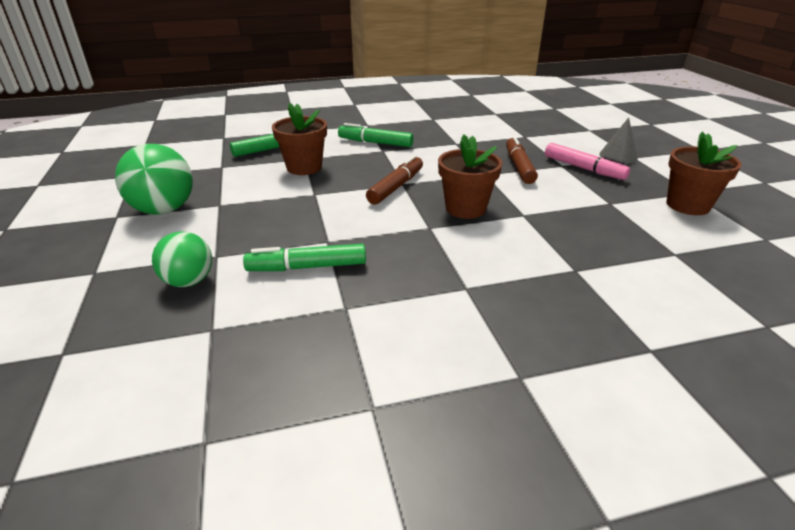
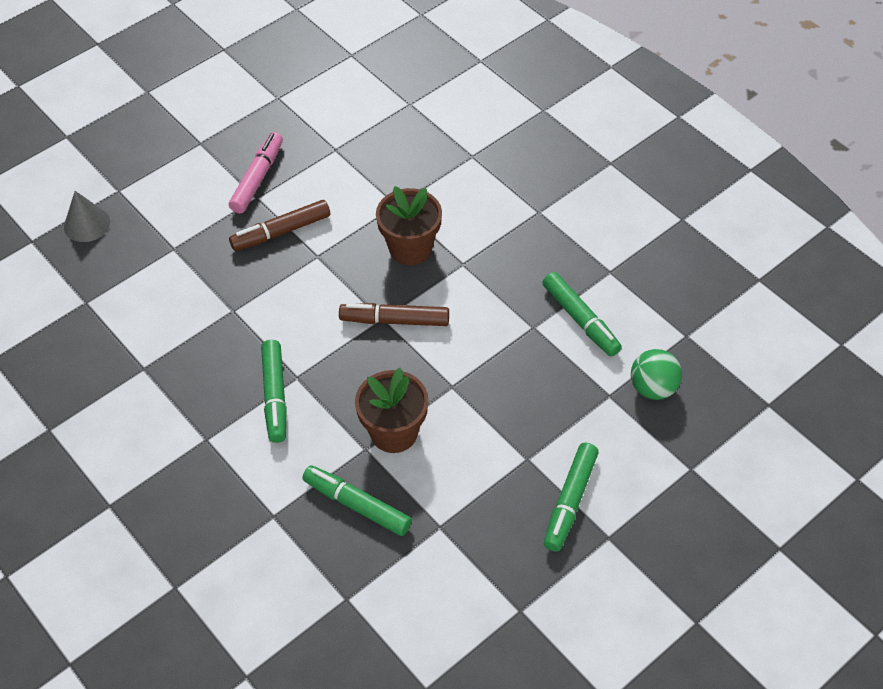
camera: 115 degrees left, 20 degrees up
green ball [115,144,193,215] -> green marker [544,443,599,552]
grey cone [599,117,638,164] -> grey cone moved to [64,191,110,242]
brown flower pot [666,131,742,215] -> none

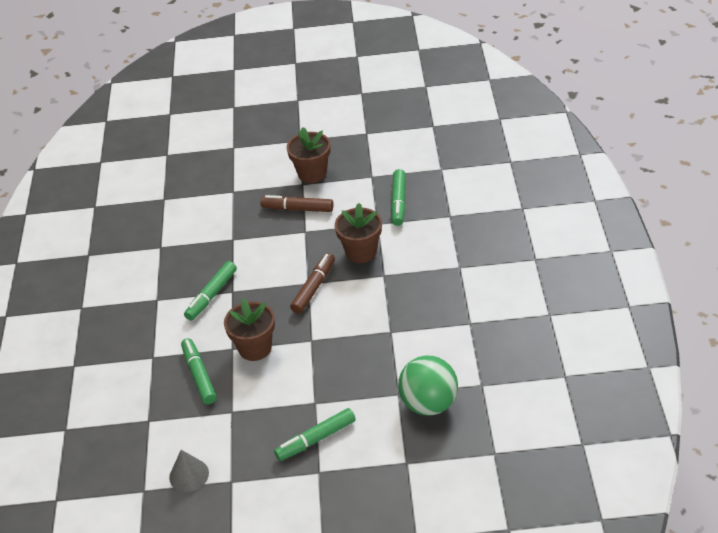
camera: 40 degrees right, 10 degrees down
grey cone [64,191,110,242] -> grey cone moved to [169,450,209,492]
pink marker [229,132,283,214] -> brown flower pot [287,127,331,183]
brown marker [339,303,449,326] -> brown marker turned 75 degrees clockwise [290,253,335,314]
green marker [542,272,622,356] -> green marker moved to [391,169,406,226]
green ball [631,349,682,400] -> green ball [398,356,458,416], size x1.55

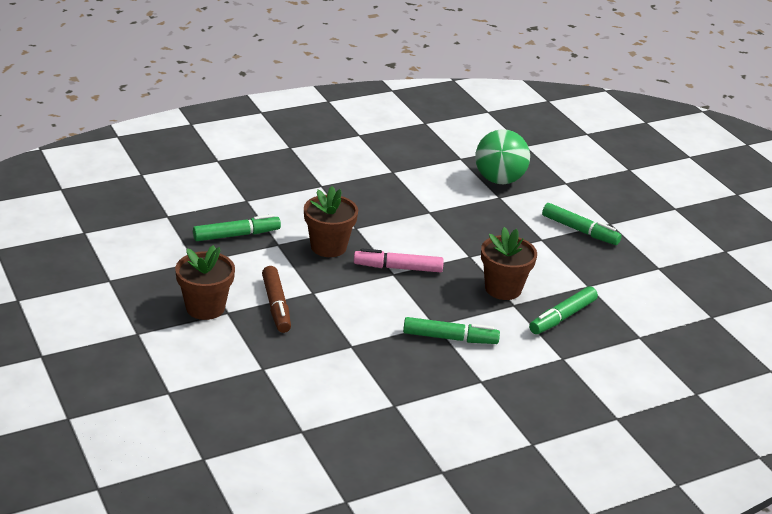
camera: 120 degrees left, 10 degrees down
grey cone [169,450,209,492] -> none
brown marker [290,253,335,314] -> pink marker [354,248,444,272]

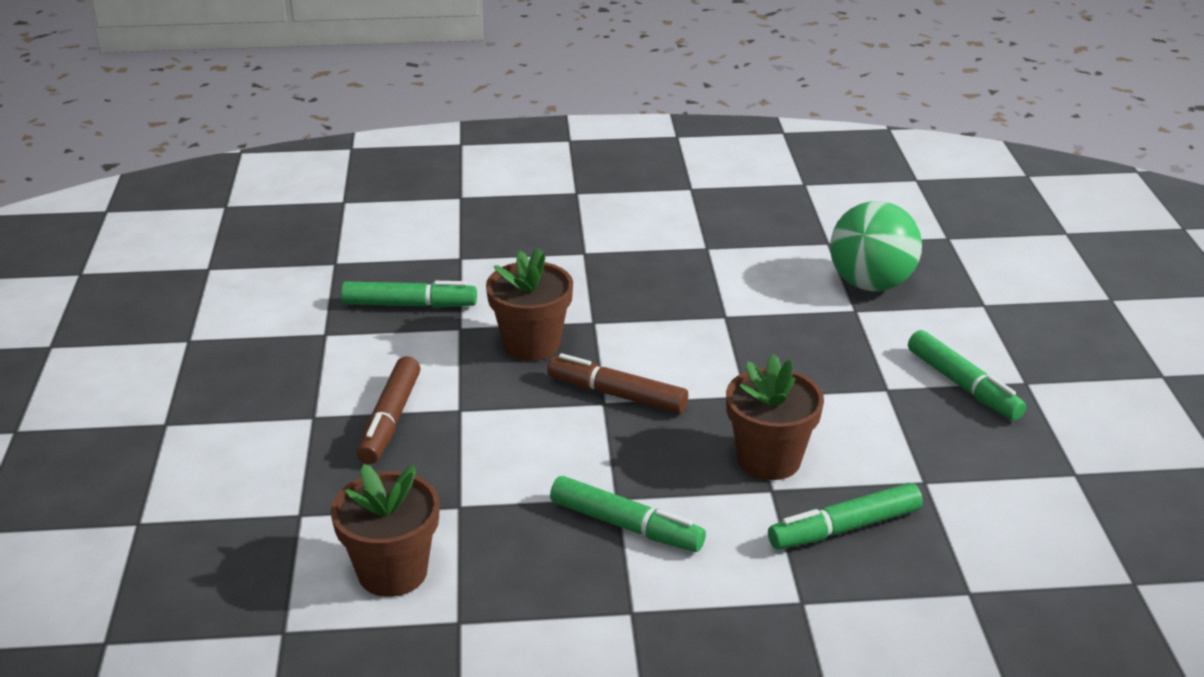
camera: 25 degrees right, 0 degrees up
brown flower pot [175,245,235,320] -> brown flower pot moved to [331,464,440,597]
pink marker [354,248,444,272] -> brown marker [547,353,688,414]

